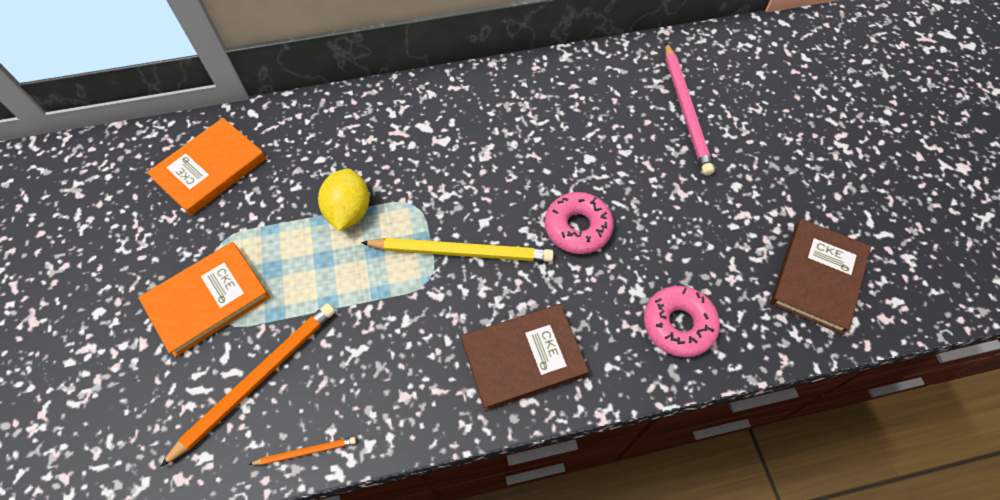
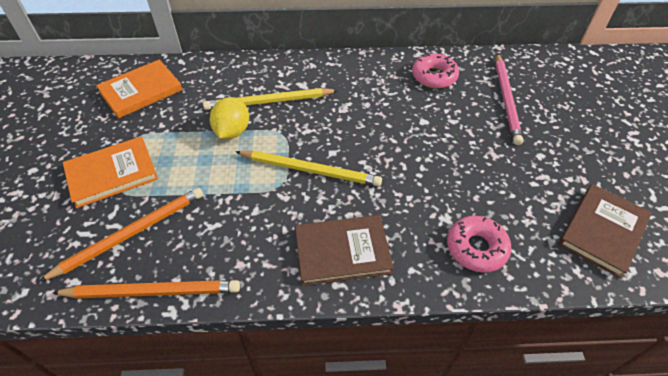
camera: 10 degrees right, 10 degrees down
orange pencil [248,437,356,465] -> orange pencil [53,280,240,299], size x2.12
pink donut [545,192,614,254] -> pink donut moved to [412,53,459,88]
none -> yellow pencil [203,88,339,110]

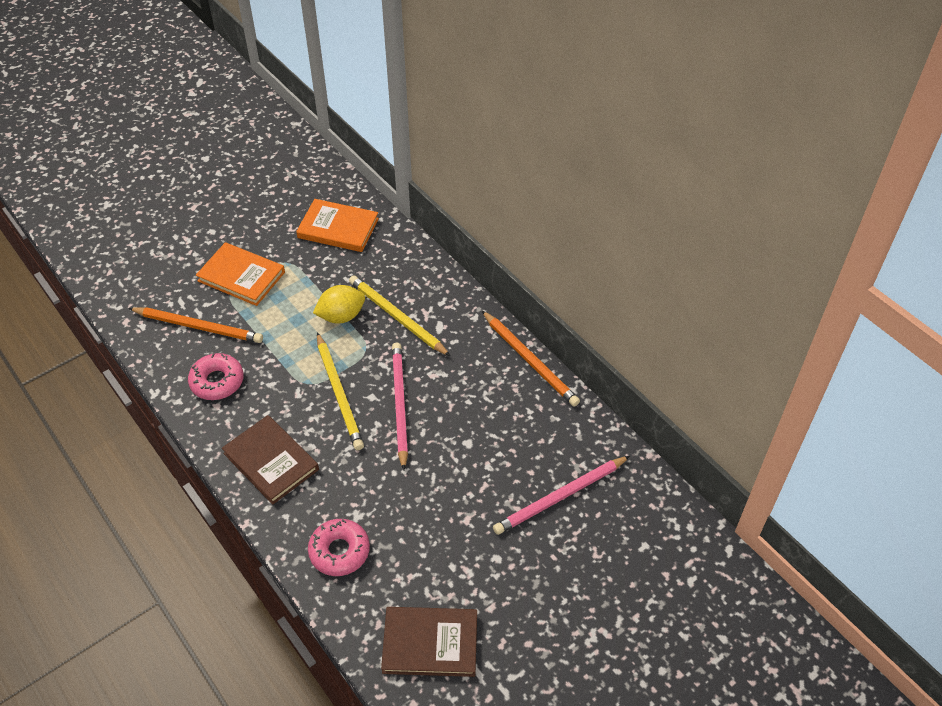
camera: 55 degrees right, 0 degrees up
orange pencil [53,280,240,299] -> orange pencil moved to [482,311,580,407]
pink donut [412,53,459,88] -> pink donut moved to [188,353,244,400]
none -> pink pencil [392,343,408,470]

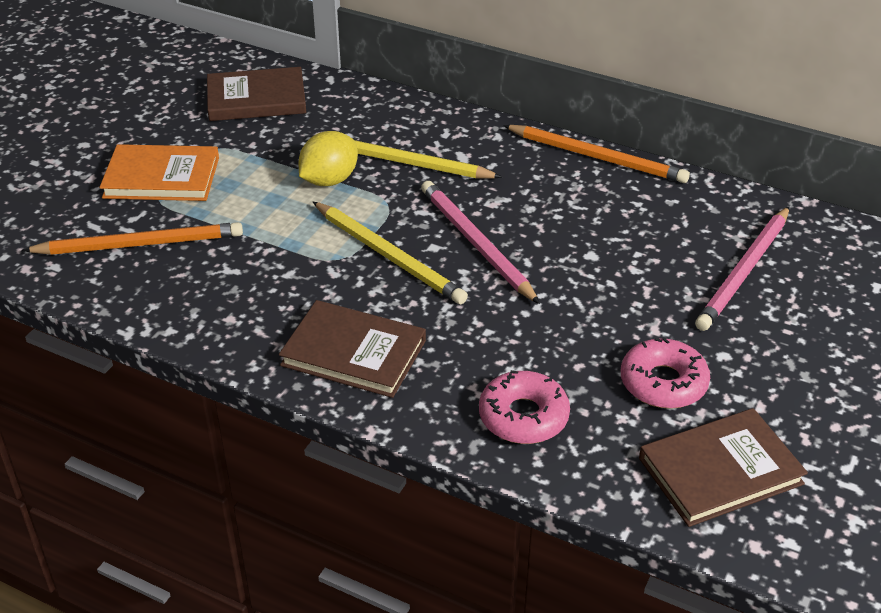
camera: 25 degrees left, 10 degrees down
pink donut [188,353,244,400] -> pink donut moved to [621,338,710,409]
orange book [296,199,379,252] -> brown book [207,67,306,121]

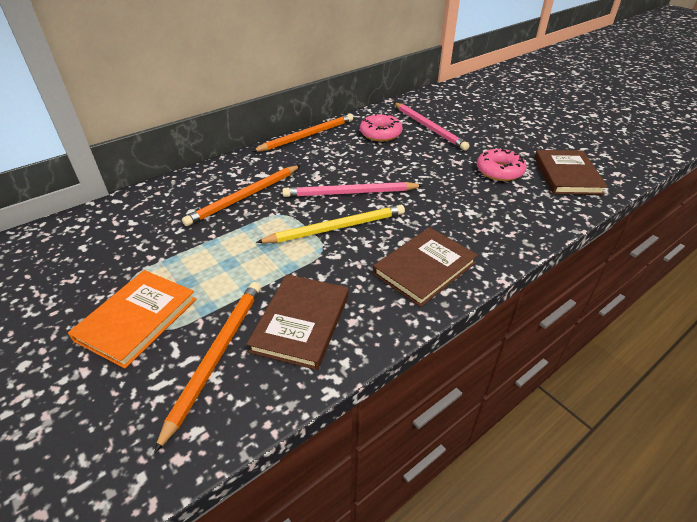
camera: 65 degrees left, 0 degrees up
brown book [207,67,306,121] -> brown book moved to [247,274,349,370]
yellow lemon [299,131,358,186] -> none
yellow pencil [315,133,502,179] -> orange pencil [182,165,301,226]
pink donut [479,370,570,444] -> pink donut moved to [360,113,403,142]

